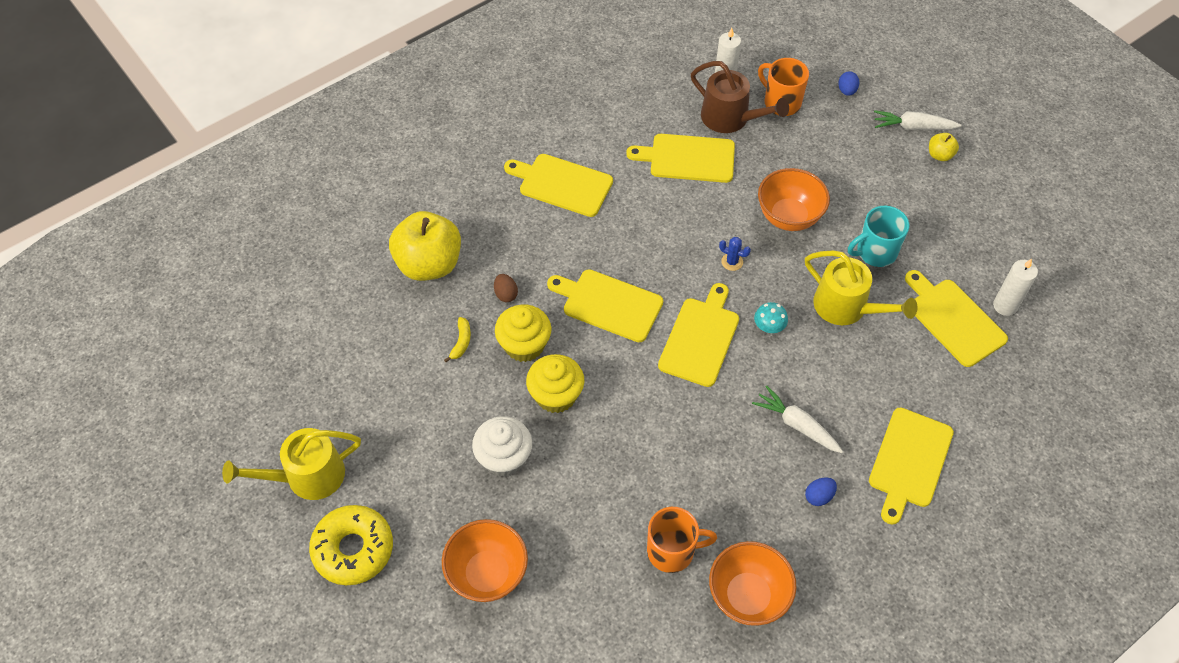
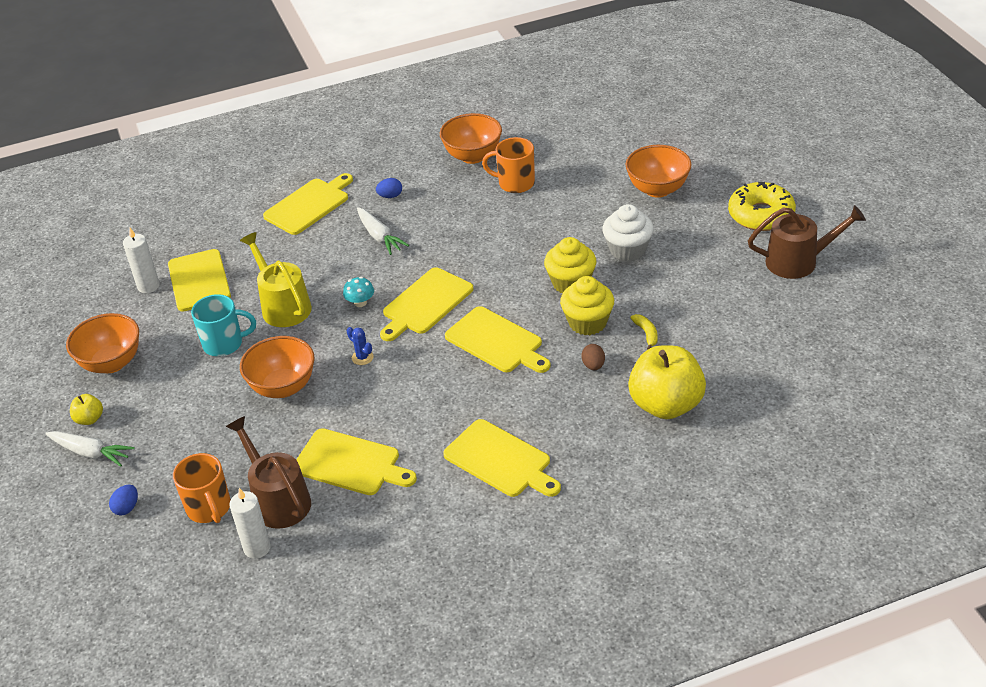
camera: 160 degrees left, 15 degrees down
yellow watering can [222,428,361,500] -> brown watering can [748,205,866,279]
yellow banana [444,317,471,362] -> yellow banana turned 135 degrees clockwise [631,314,658,350]
none -> orange bowl [66,313,139,373]

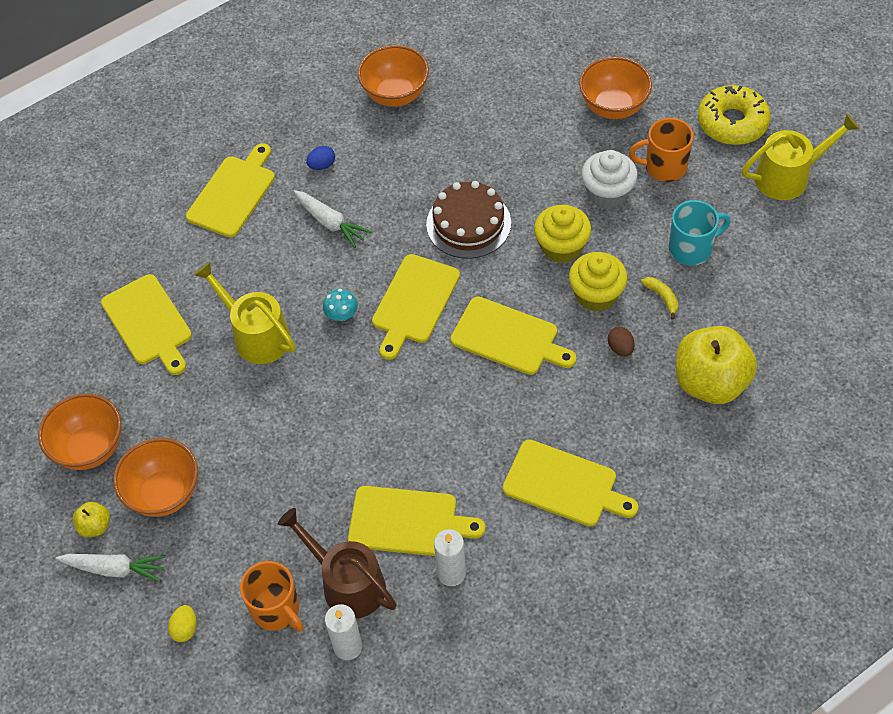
camera: 15 degrees left, 15 degrees up
blue egg [109,484,138,515] -> yellow egg [168,605,197,642]
white candle [123,228,160,293] -> white candle moved to [434,529,466,586]
turquoise mug [191,294,256,356] -> turquoise mug moved to [669,200,731,266]
orange bowl [240,336,314,398] -> orange bowl moved to [113,438,198,517]
blue cactus [347,327,374,365] -> none
orange mug [482,137,535,193] -> orange mug moved to [629,118,694,182]
brown watering can [748,205,866,279] -> yellow watering can [742,113,860,200]
none -> brown cake [426,181,511,259]

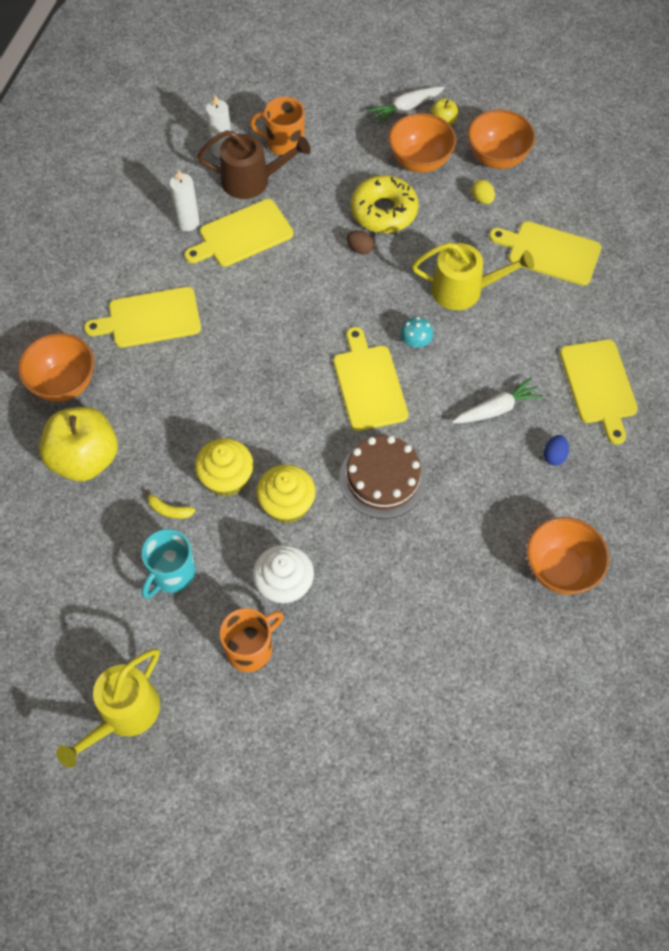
camera: 140 degrees right, 5 degrees up
yellow egg [168,605,197,642] -> yellow egg moved to [471,179,495,204]
white carrot [294,190,371,248] -> white carrot turned 150 degrees clockwise [452,377,544,423]
yellow cutting board [451,296,577,375] -> none
orange bowl [579,57,652,119] -> orange bowl moved to [18,333,94,402]
brown egg [608,327,635,357] -> brown egg moved to [347,230,374,255]
yellow donut [698,85,771,145] -> yellow donut moved to [351,175,419,233]

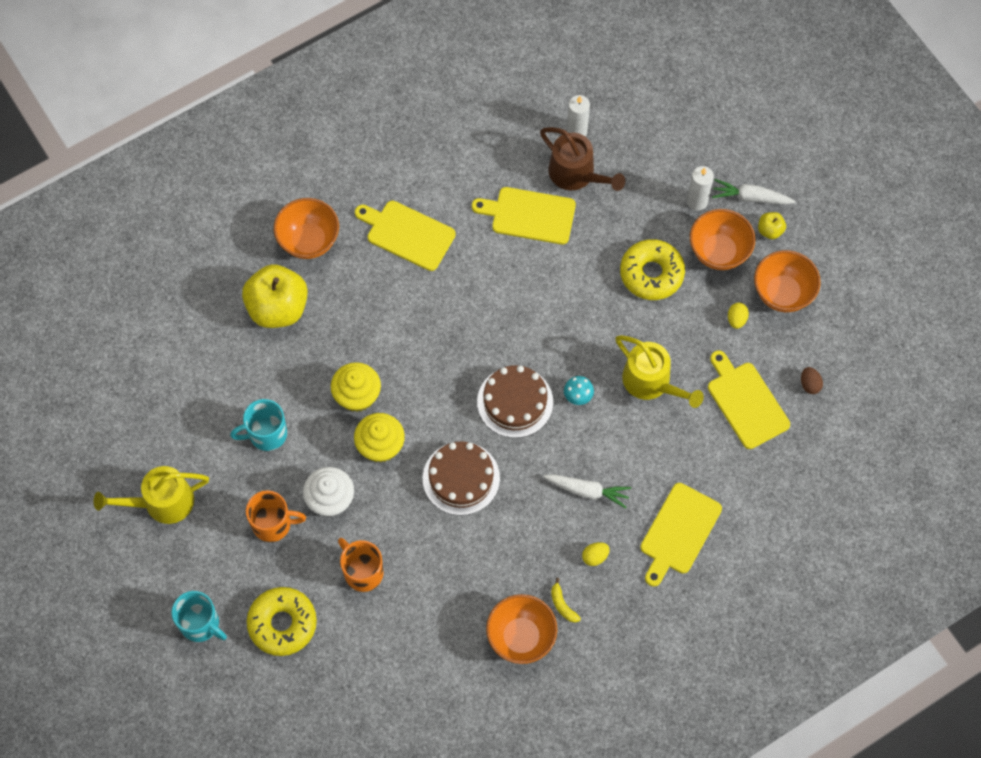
camera: 40 degrees right, 5 degrees up
yellow banana [145,489,196,519] -> yellow banana moved to [551,578,581,623]
white candle [169,170,199,231] -> white candle moved to [687,166,714,211]
orange mug [250,97,305,156] -> orange mug moved to [338,538,384,592]
yellow cutting board [333,327,408,431] -> brown cake [477,365,553,438]
brown egg [347,230,374,255] -> brown egg moved to [801,367,823,394]
blue egg [544,435,569,465] -> yellow egg [582,542,610,566]
none -> turquoise mug [171,591,227,642]
none -> yellow donut [247,587,317,656]

